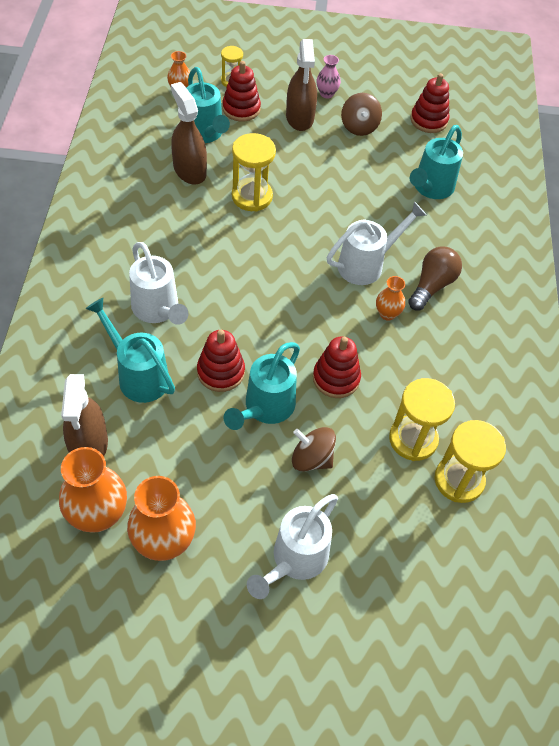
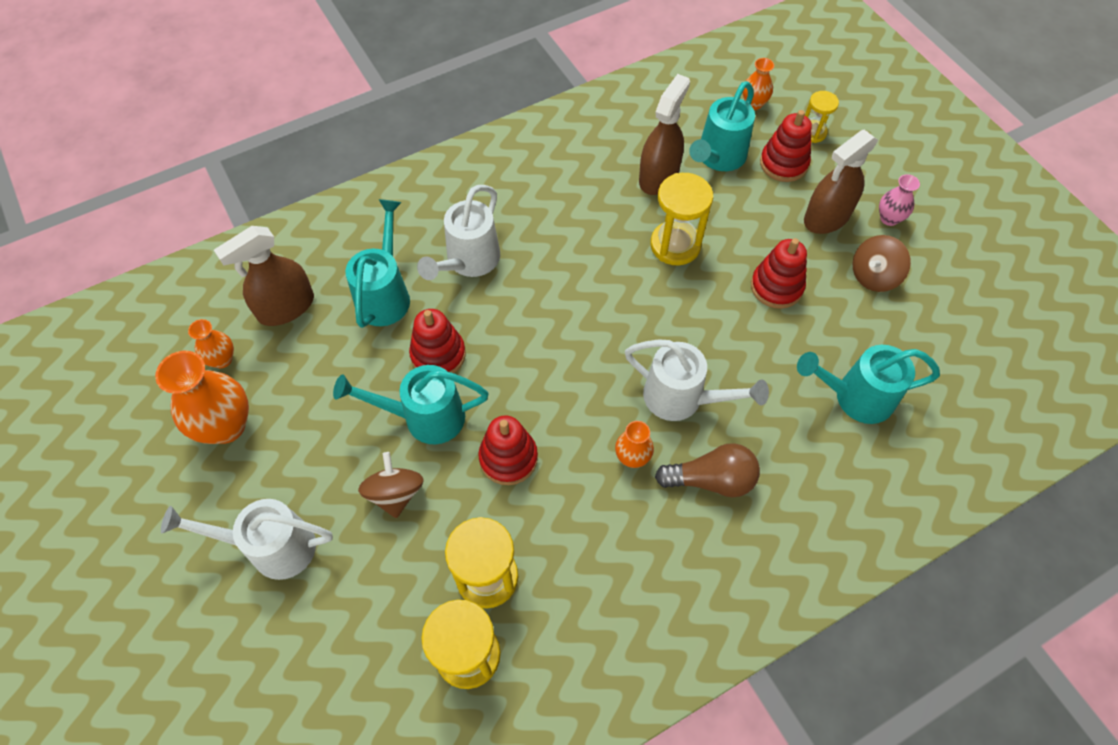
camera: 60 degrees right, 5 degrees up
orange vase [59,447,127,533] -> orange vase [188,319,234,368], size x0.53
red stacking toy [410,73,450,133] -> red stacking toy moved to [751,238,807,309]

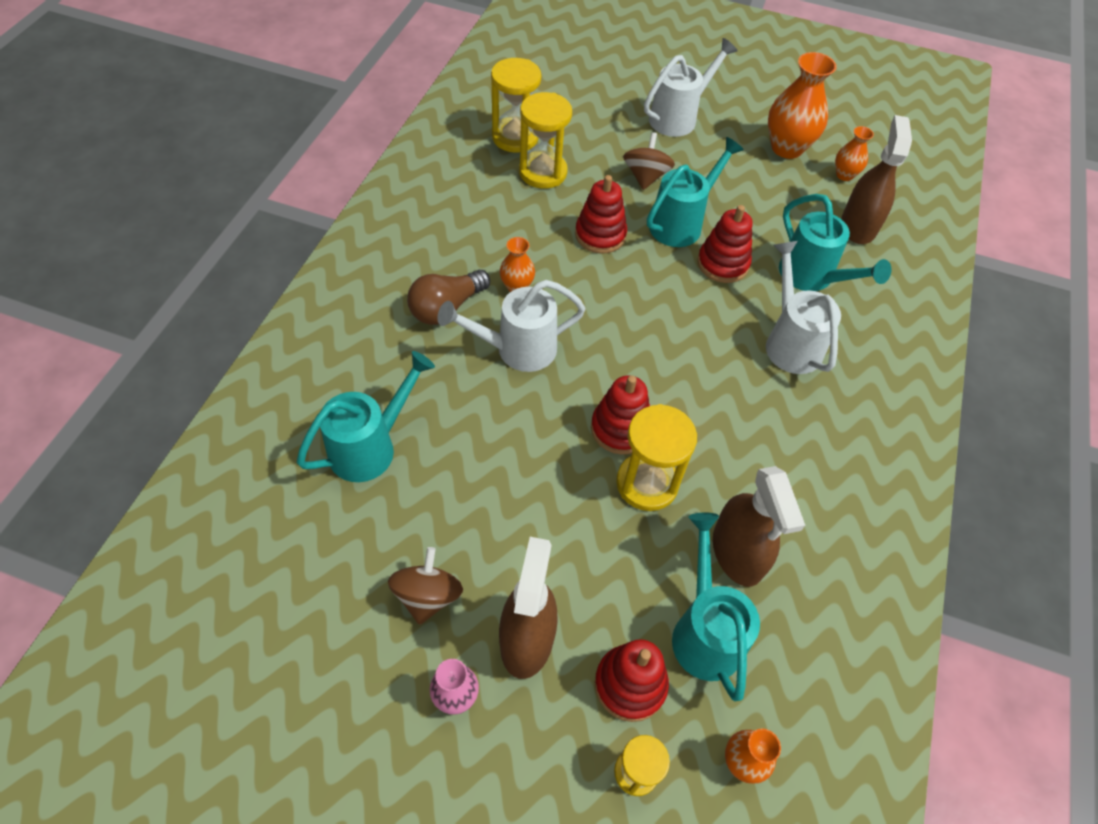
camera: 135 degrees right, 5 degrees down
brown spinning top [358,452,424,518] -> brown spinning top turned 120 degrees counterclockwise [623,132,675,190]
red stacking toy [751,238,807,309] -> red stacking toy moved to [591,375,650,454]

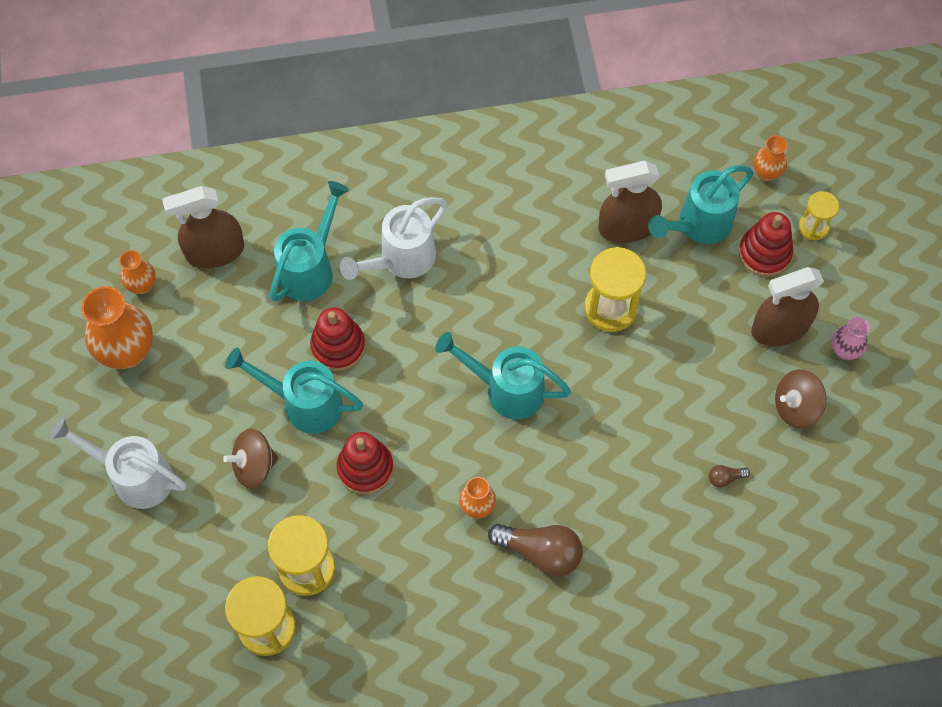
camera: 115 degrees left, 10 degrees up
turquoise watering can [297,351,435,482] -> turquoise watering can moved to [435,332,571,420]
white watering can [437,280,586,372] -> none
red stacking toy [591,375,650,454] -> none
brown spray bottle [713,466,805,587] -> brown spray bottle turned 150 degrees counterclockwise [598,161,662,243]
none -> brown light bulb [709,465,750,488]

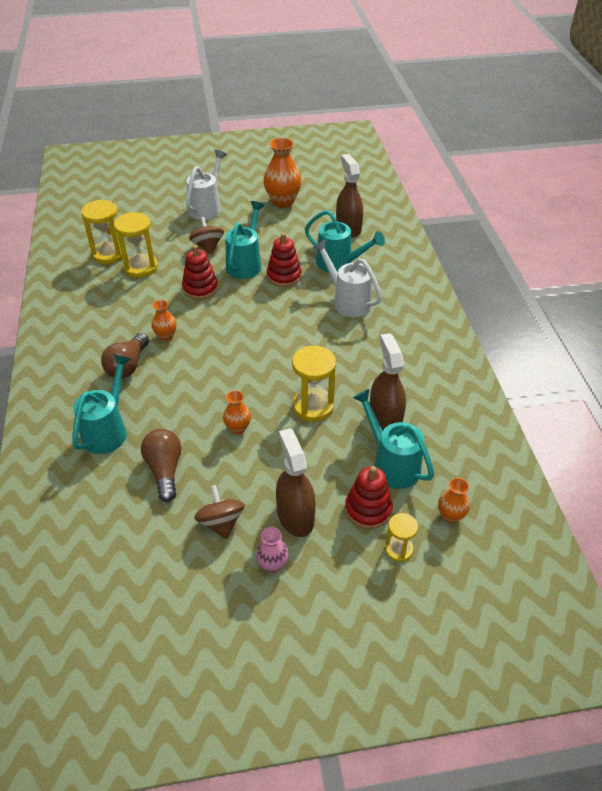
camera: 90 degrees right, 20 degrees down
orange vase [119,250,156,294] -> orange vase moved to [223,390,251,434]
turquoise watering can [435,332,571,420] -> turquoise watering can moved to [73,354,131,454]
brown light bulb [709,465,750,488] -> brown light bulb [141,429,181,502], size x2.20

